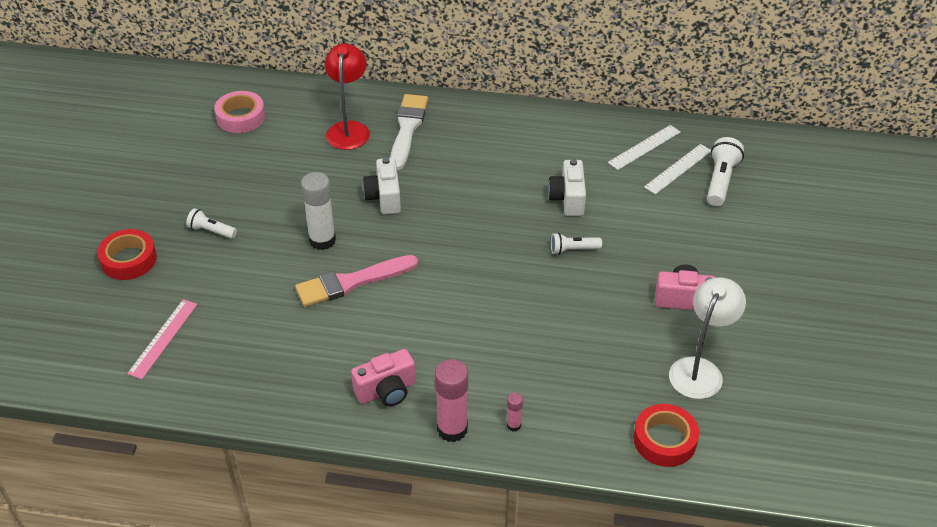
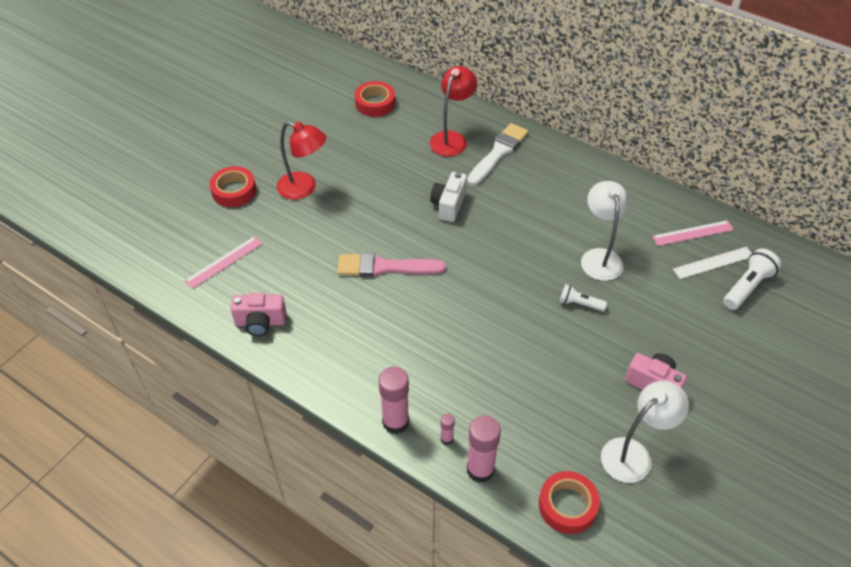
camera: 25 degrees right, 5 degrees up
white flashlight [186,208,237,239] -> red lamp [277,121,326,200]
pink tape [214,91,265,133] -> red tape [355,81,395,117]
white glue stick [301,172,336,250] -> none
pink camera [351,349,416,406] -> pink camera moved to [231,293,286,336]
white camera [548,159,586,216] -> white lamp [581,181,629,281]
white ruler [608,125,681,170] -> pink ruler [652,220,734,246]
none -> pink glue stick [467,415,501,483]

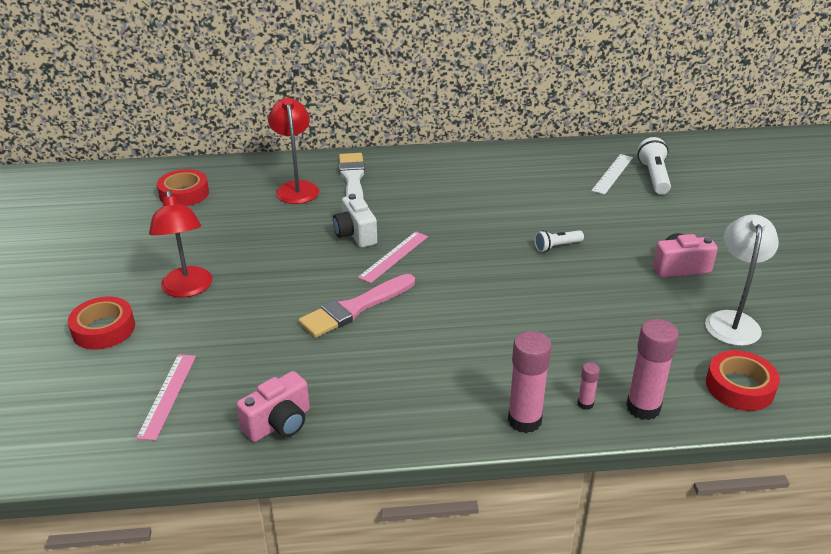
camera: 40 degrees left, 15 degrees down
red lamp [277,121,326,200] -> red lamp turned 90 degrees clockwise [149,190,212,298]
white lamp [581,181,629,281] -> none
pink ruler [652,220,734,246] -> pink ruler moved to [358,231,428,283]

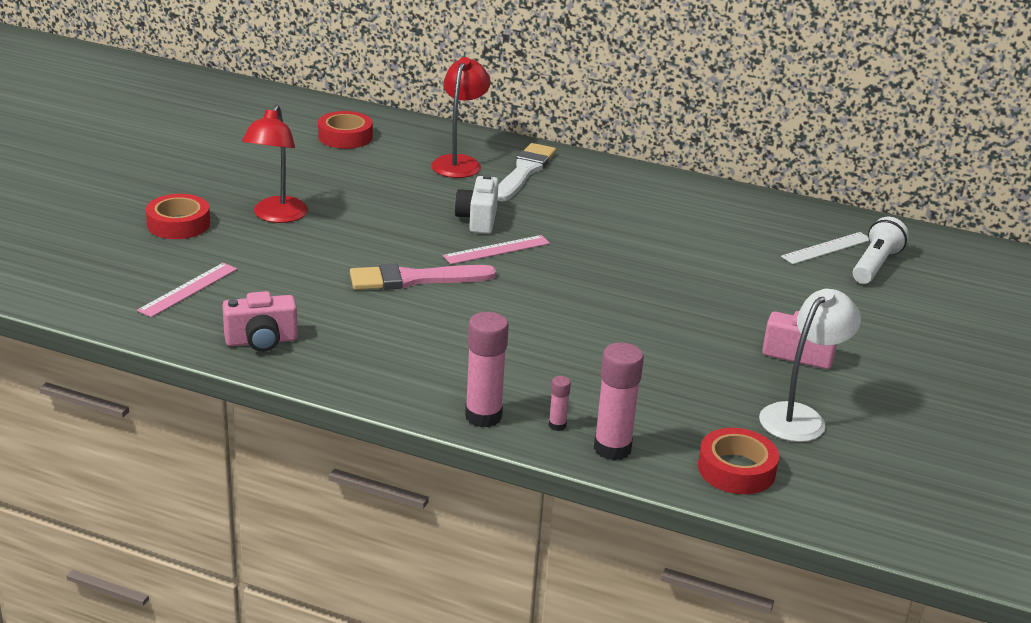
camera: 25 degrees right, 5 degrees down
white flashlight [534,230,584,252] -> none

